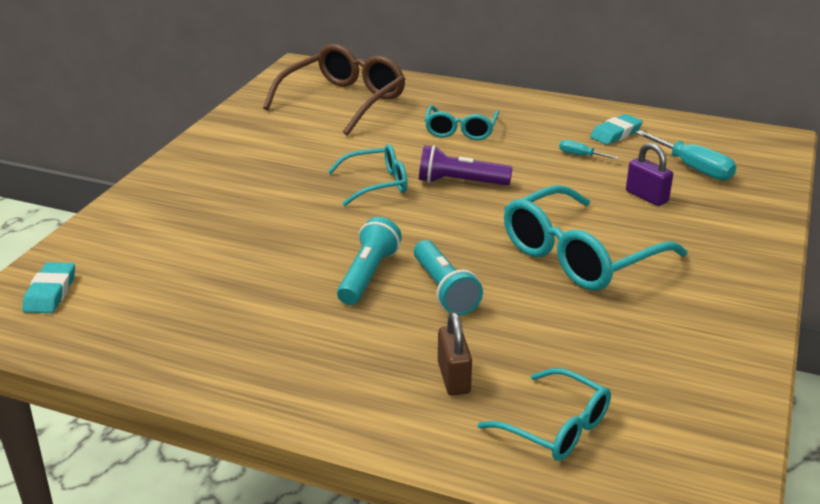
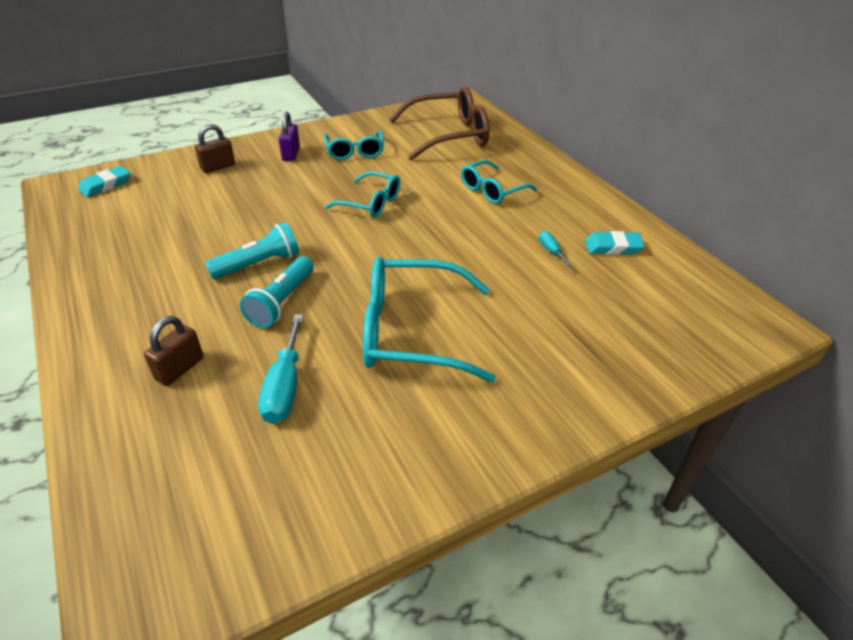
camera: 40 degrees right, 10 degrees up
purple flashlight [419,145,513,185] -> none
turquoise glasses [478,368,611,461] -> turquoise glasses moved to [324,130,384,160]
purple padlock [626,143,673,206] -> purple padlock moved to [279,112,300,161]
turquoise screwdriver [636,130,737,181] -> turquoise screwdriver moved to [258,314,303,424]
none -> brown padlock [195,124,235,173]

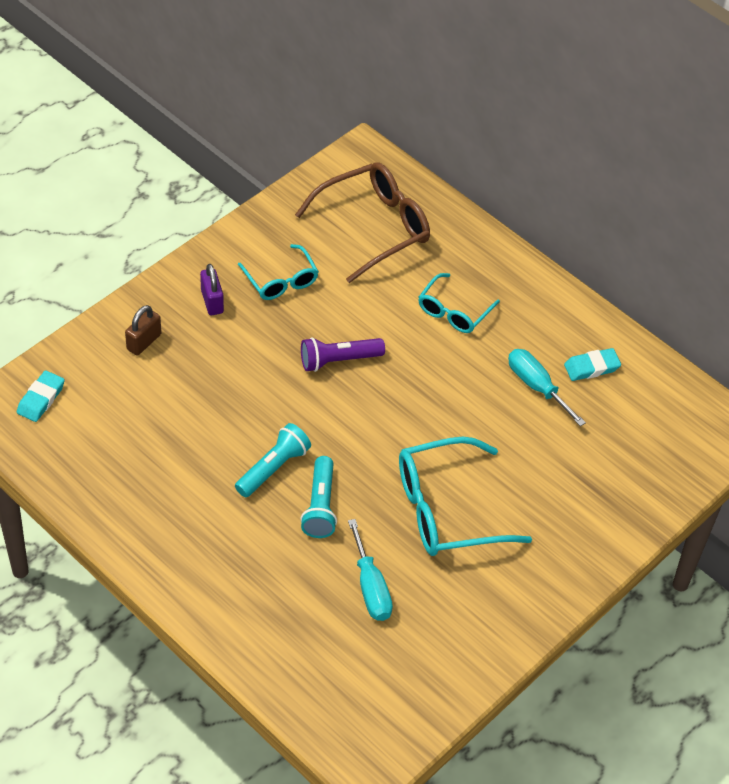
camera: 20 degrees left, 10 degrees up
brown padlock [144,316,204,386] -> none
turquoise glasses [325,171,401,218] -> purple flashlight [301,337,385,372]
turquoise screwdriver [539,231,573,268] -> turquoise screwdriver [508,349,586,426], size x1.88

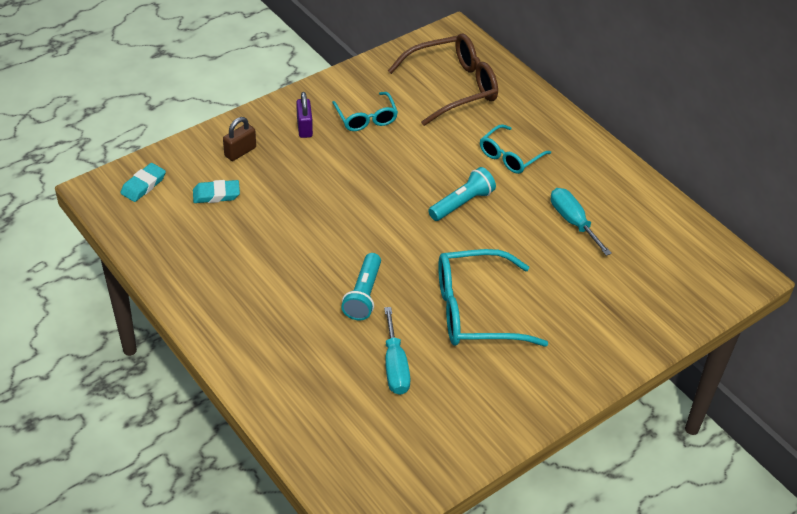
camera: 10 degrees right, 5 degrees down
turquoise flashlight [235,423,311,497] -> turquoise flashlight moved to [428,167,496,221]
purple flashlight [301,337,385,372] -> none
turquoise eraser [564,348,621,381] -> turquoise eraser moved to [193,180,240,203]

